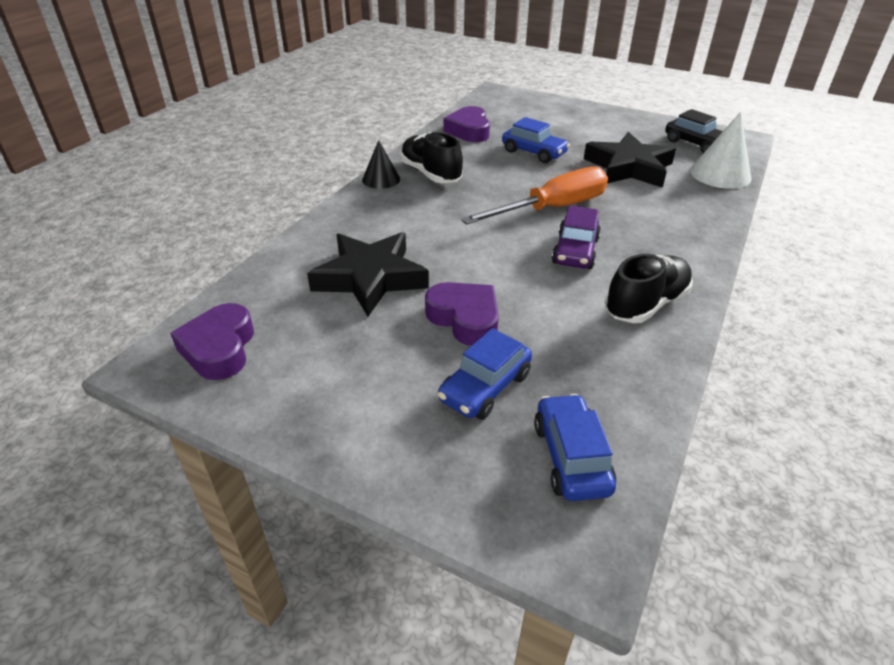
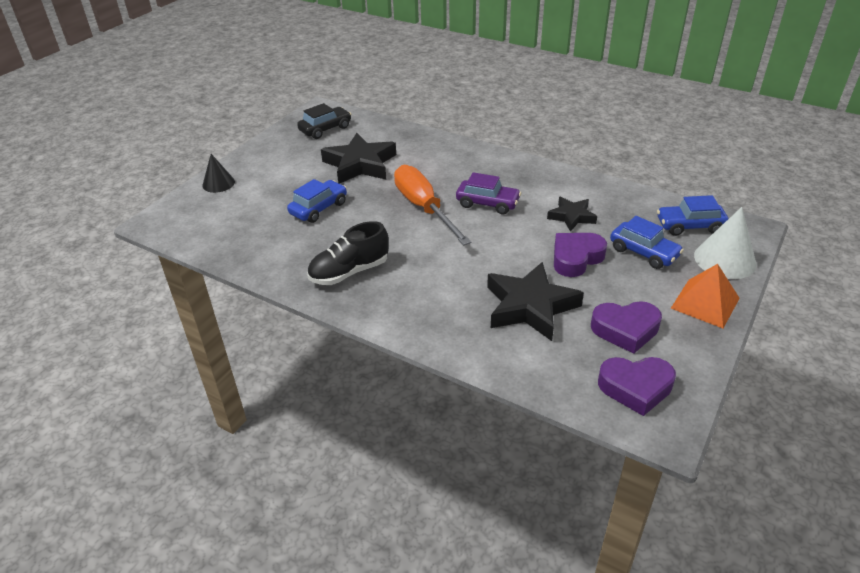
camera: 85 degrees left, 0 degrees up
black cone [362,140,400,189] -> black cone moved to [202,154,235,193]
purple heart [444,106,490,142] -> purple heart moved to [591,301,662,354]
black shoe [605,254,693,323] -> none
white cone [690,112,752,189] -> white cone moved to [694,207,756,279]
none -> black star [547,196,597,232]
none -> orange pyramid [671,264,740,328]

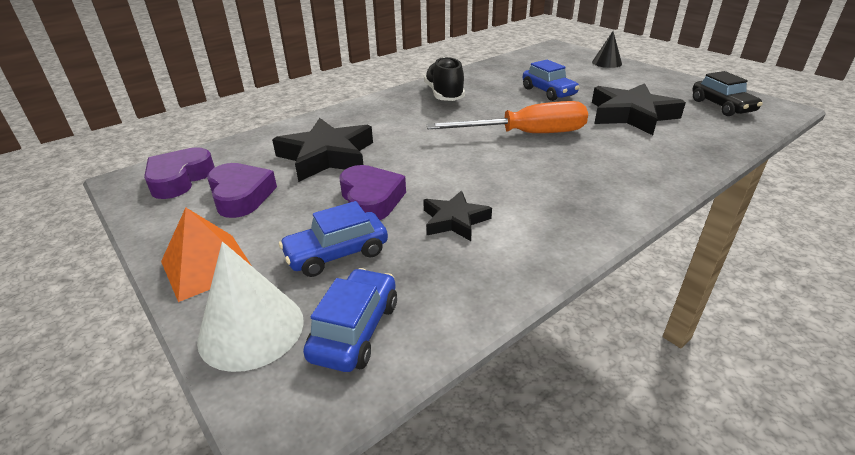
camera: 110 degrees right, 5 degrees down
purple car [456,172,521,214] -> none
purple heart [591,301,662,354] -> purple heart turned 135 degrees clockwise [207,163,277,218]

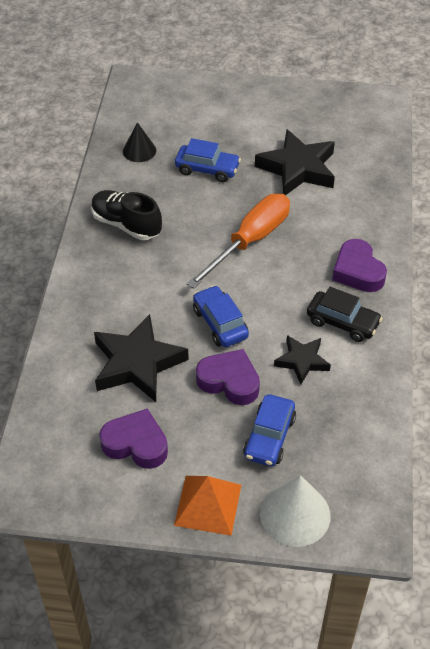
camera: 45 degrees left, 15 degrees up
purple heart [144,147,215,199] -> purple heart moved to [332,239,387,292]
blue car [303,268,397,372] -> blue car moved to [193,285,249,347]
black cone [592,31,622,68] -> black cone moved to [123,122,156,162]
black car [692,71,763,116] -> black car moved to [307,287,382,342]

